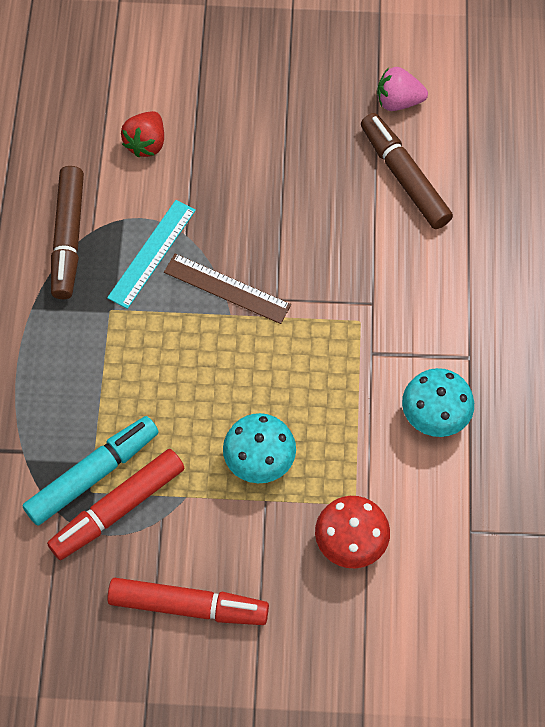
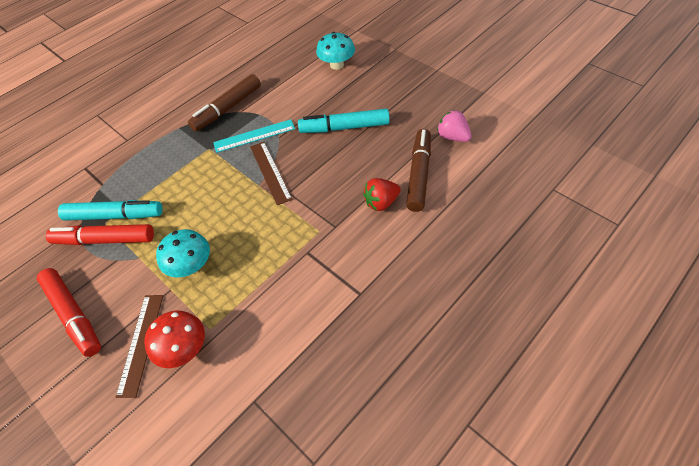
camera: 45 degrees right, 10 degrees down
red strawberry [121,111,164,157] -> red strawberry moved to [363,178,401,211]
turquoise mushroom [402,368,474,437] -> turquoise mushroom moved to [316,32,355,70]
none -> brown ruler [116,295,163,398]
none -> turquoise marker [298,109,390,133]

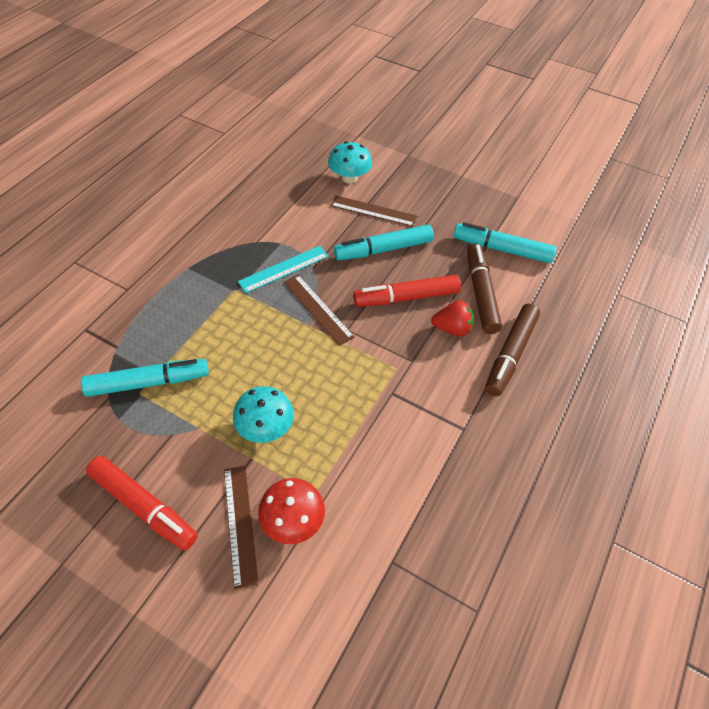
camera: 20 degrees left, 0 degrees up
red marker [46,224,154,245] -> red marker moved to [353,275,461,307]
brown marker [188,74,261,132] -> brown marker moved to [485,304,540,396]
red strawberry [363,178,401,211] -> red strawberry turned 135 degrees counterclockwise [431,300,474,337]
pink strawberry [437,110,472,142] -> turquoise marker [453,222,557,263]
none -> brown ruler [330,195,418,227]

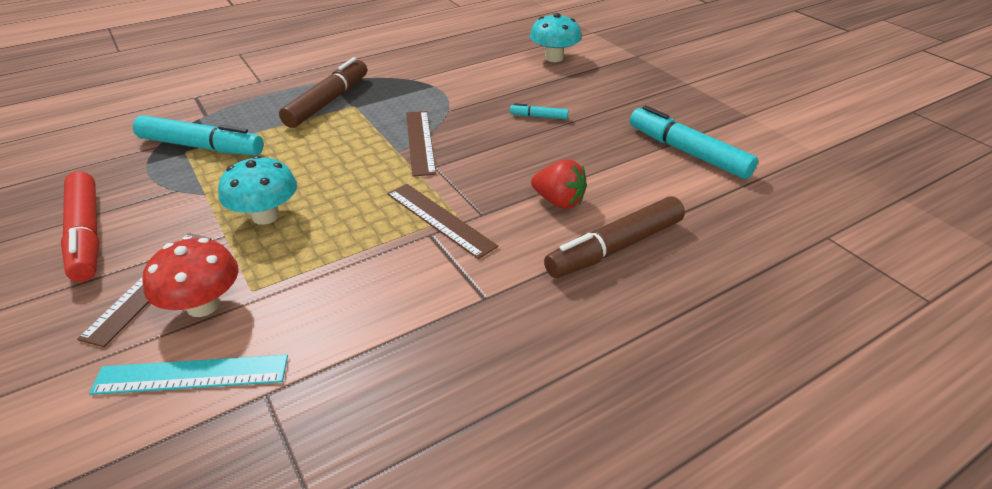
camera: 30 degrees right, 15 degrees down
turquoise ruler [238,246,329,293] -> turquoise ruler moved to [89,355,288,395]
brown ruler [330,195,418,227] -> brown ruler moved to [387,184,498,259]
turquoise marker [334,225,434,261] -> turquoise marker [510,103,568,119], size x0.46
red marker [353,275,461,307] -> none
brown marker [467,244,502,334] -> brown marker moved to [279,57,367,128]

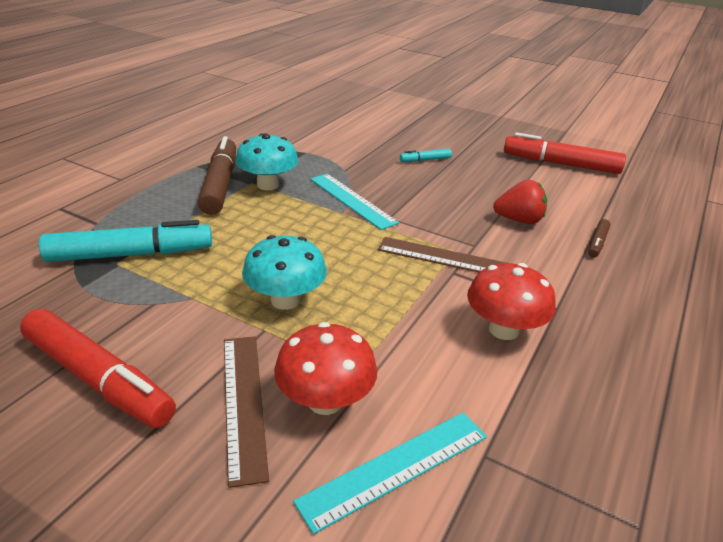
camera: 30 degrees left, 5 degrees down
brown ruler [406,111,436,177] -> turquoise ruler [310,174,399,230]
turquoise mushroom [530,13,582,62] -> turquoise mushroom moved to [235,133,298,190]
brown marker [544,196,685,278] -> brown marker [588,219,610,258], size x0.46
turquoise marker [630,105,758,179] -> red marker [504,132,626,174]
none -> red mushroom [467,263,556,340]

